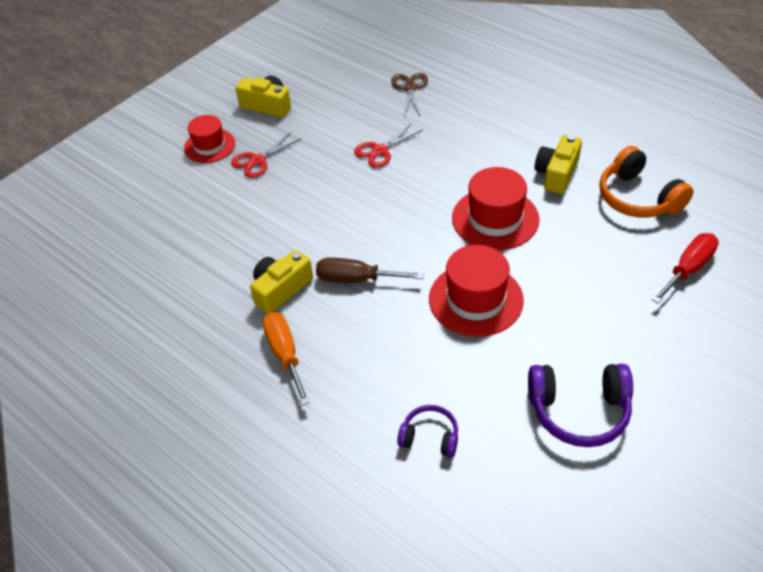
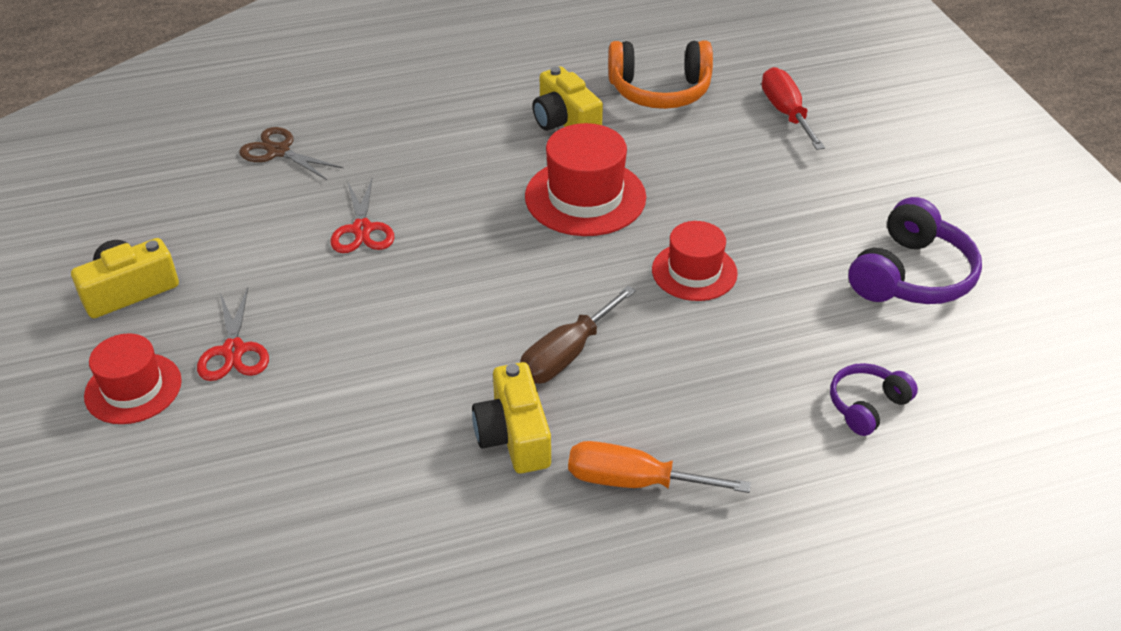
camera: 60 degrees left, 5 degrees down
red hat [429,245,524,337] -> red hat [652,221,738,301], size x0.66

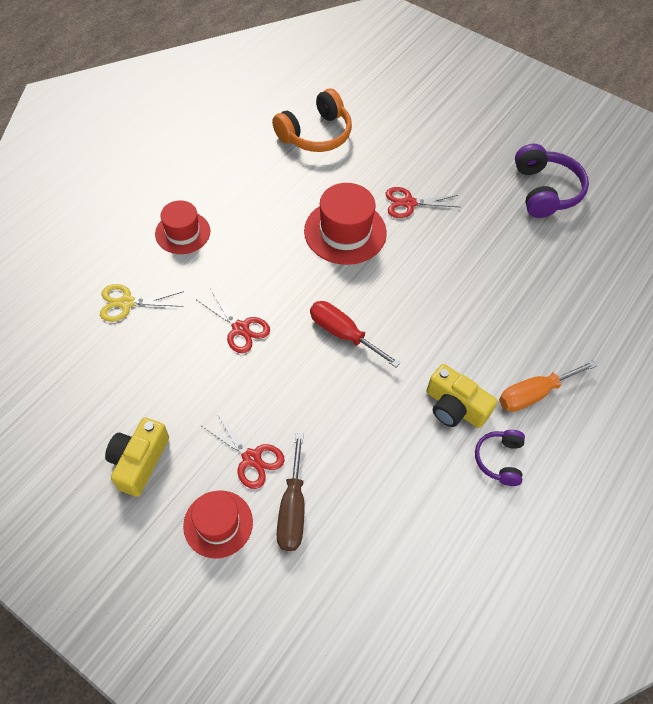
camera: 40 degrees left, 15 degrees up
brown scissors [239,127,343,180] -> yellow scissors [100,284,184,322]
brown screwdriver [520,286,636,384] -> brown screwdriver moved to [277,433,304,551]
yellow camera [533,66,603,131] -> none
red hat [652,221,738,301] -> red hat moved to [155,200,210,254]
red screwdriver [762,67,825,150] -> red screwdriver moved to [310,301,400,367]
purple headphones [830,363,918,436] -> purple headphones moved to [475,430,525,486]
none -> red scissors [386,187,459,218]

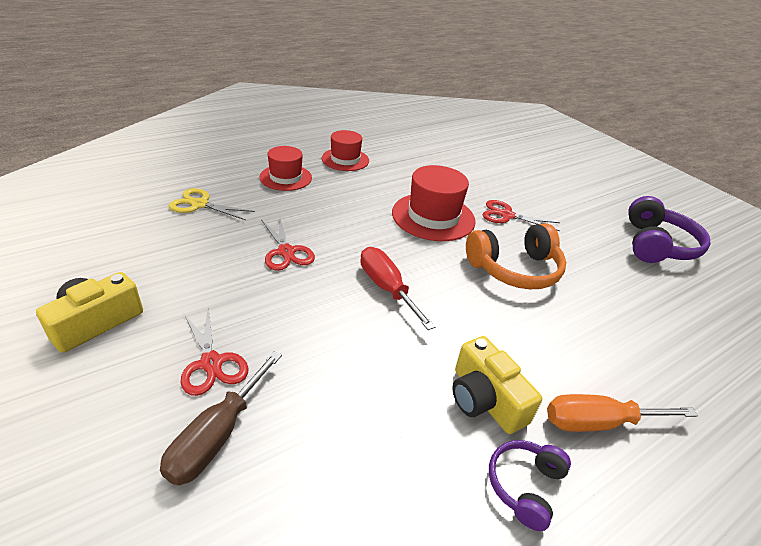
camera: 20 degrees right, 20 degrees down
red hat [183,491,253,558] -> red hat moved to [322,130,369,171]
orange headphones [272,89,352,152] -> orange headphones moved to [466,223,566,289]

